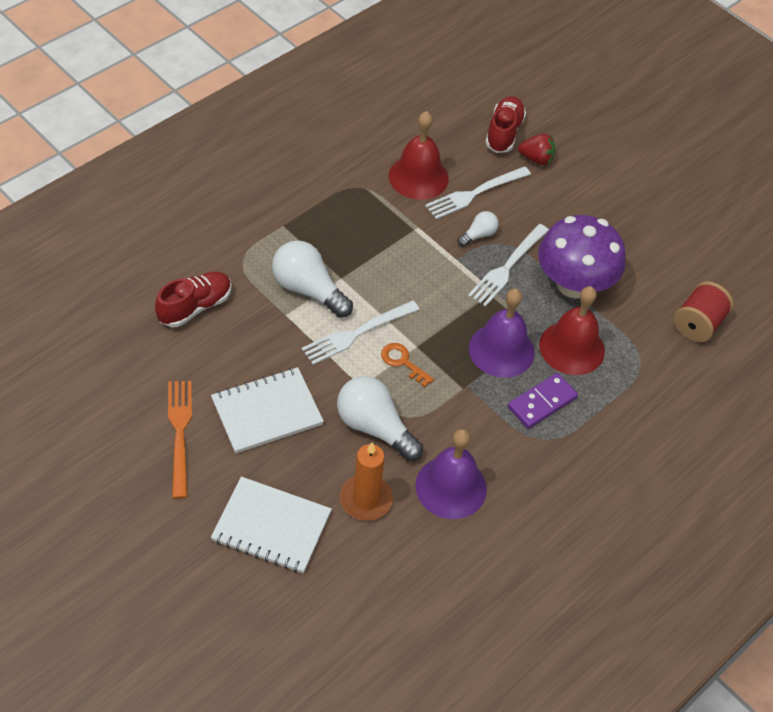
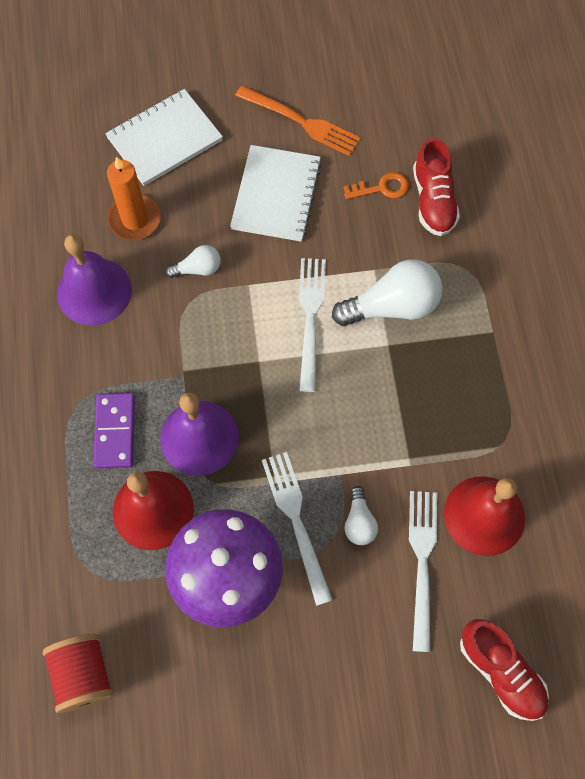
camera: 130 degrees right, 15 degrees up
white light bulb [337,376,423,461] -> white light bulb [166,245,221,278], size x0.52
orange key [381,343,434,387] -> orange key moved to [344,172,409,200]
red strawberry [518,133,555,165] -> none

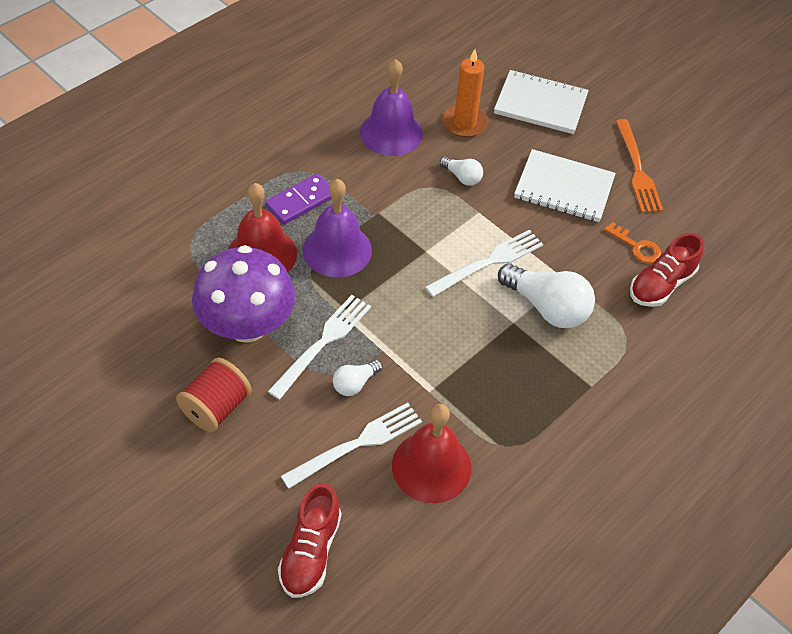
camera: 50 degrees right, 15 degrees down
red spool [43,633,113,713] -> red spool moved to [176,358,252,432]
white notebook [230,145,322,242] -> white notebook turned 45 degrees clockwise [514,149,616,222]

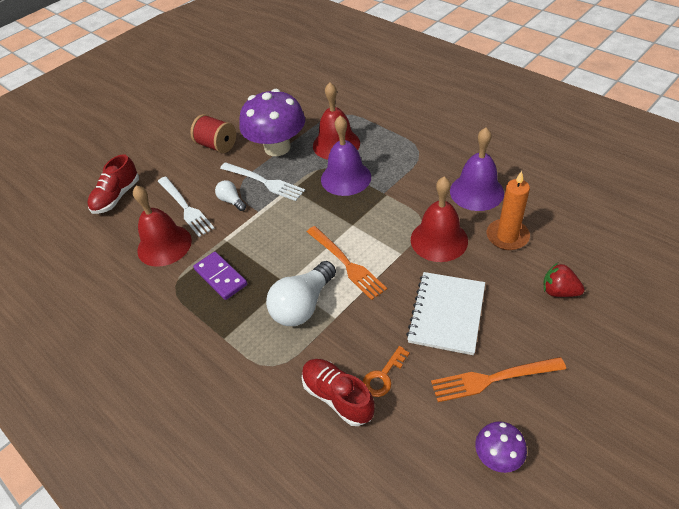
camera: 95 degrees right, 5 degrees down
purple domino [265,174,332,225] -> purple domino moved to [193,252,247,300]
red shoe [278,483,341,598] -> red shoe turned 75 degrees counterclockwise [87,154,139,214]
white fork [425,230,543,297] -> orange fork [307,226,387,300]
white light bulb [440,156,483,186] -> red bell [411,177,468,262]
white notebook [494,70,589,134] -> red strawberry [543,263,585,297]
none -> purple mushroom [475,421,527,473]

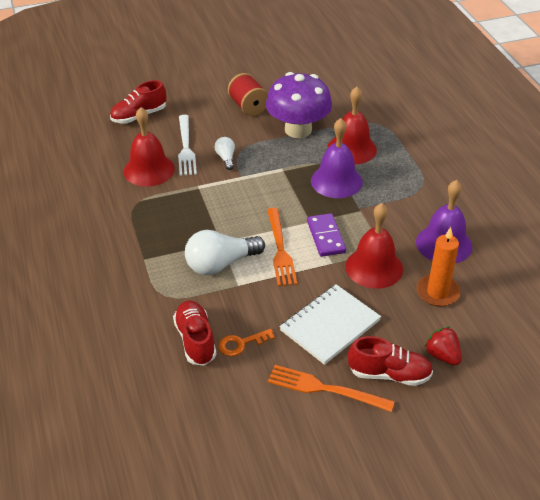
camera: 25 degrees right, 5 degrees down
purple domino [193,252,247,300] -> purple domino moved to [307,213,346,257]
white fork [220,162,305,201] -> none
purple mushroom [475,421,527,473] -> none
none -> red shoe [348,336,433,386]

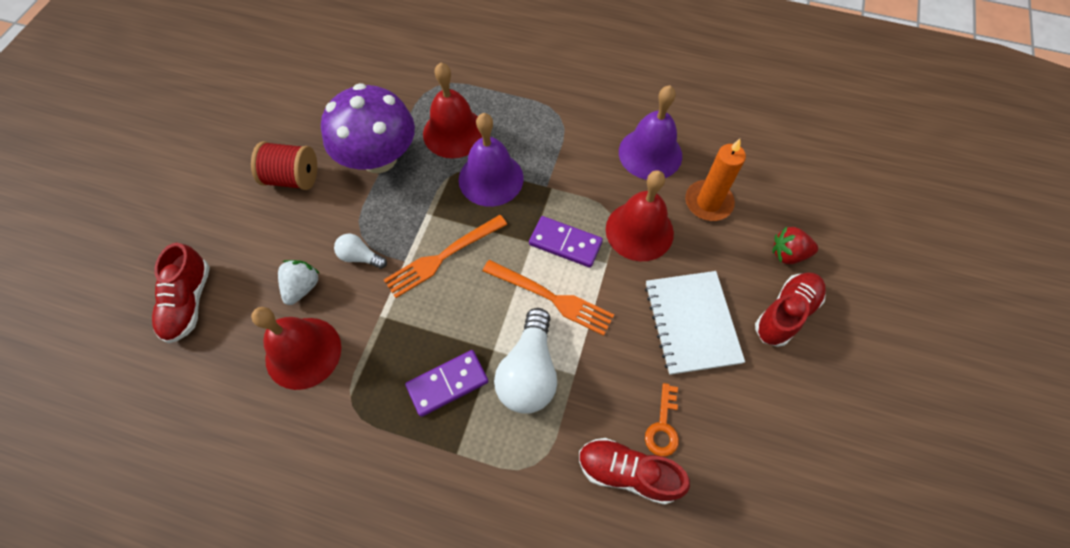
camera: 55 degrees left, 20 degrees up
white fork [178,115,197,176] -> white strawberry [278,260,320,305]
orange fork [268,365,395,412] -> orange fork moved to [384,215,507,298]
none -> purple domino [405,350,489,417]

